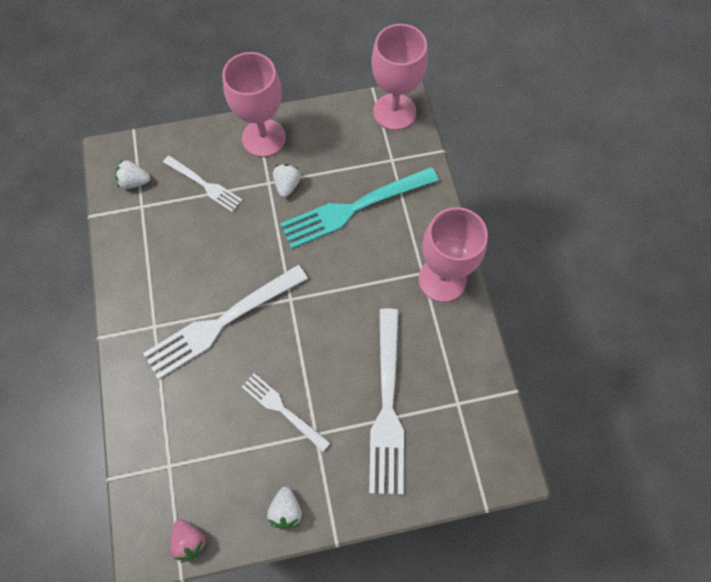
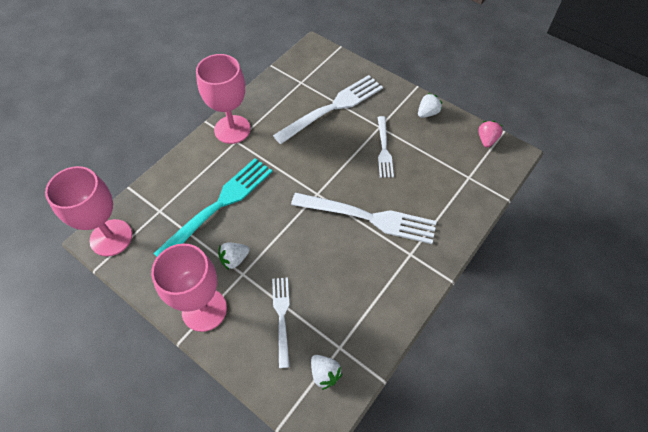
camera: 130 degrees left, 10 degrees down
turquoise fork [280,167,439,249] -> turquoise fork turned 75 degrees counterclockwise [153,158,273,257]

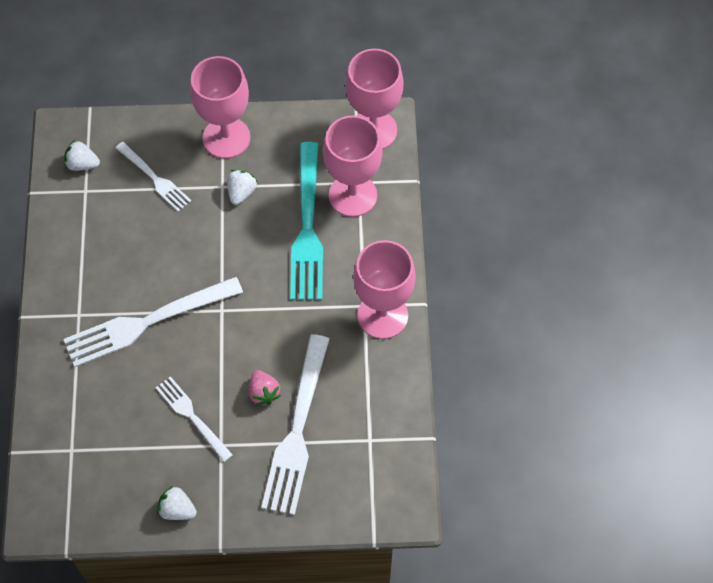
camera: 140 degrees right, 5 degrees up
white strawberry [418,93,442,118] -> white strawberry turned 105 degrees clockwise [157,486,197,520]
pink strawberry [478,121,503,148] -> pink strawberry moved to [249,370,281,406]
none -> pink goblet [323,115,383,217]

